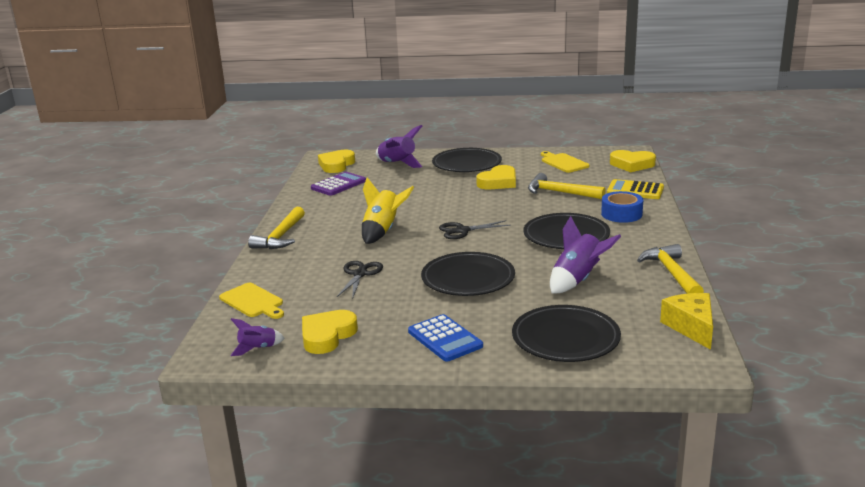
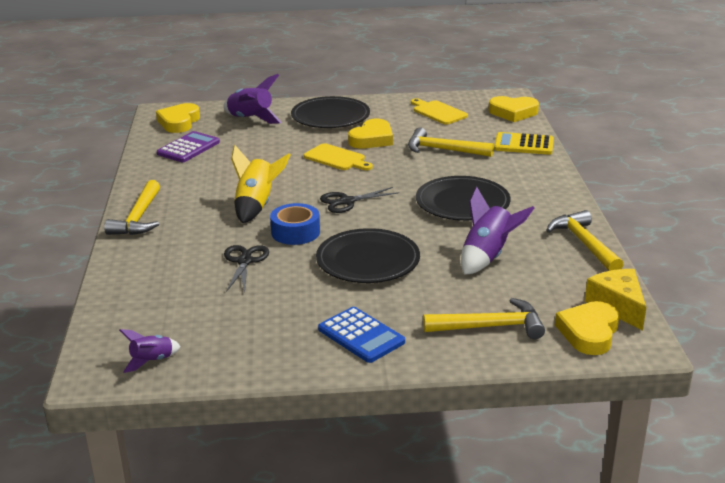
camera: 10 degrees left, 5 degrees up
yellow cutting board [219,283,284,319] -> yellow cutting board moved to [304,143,373,170]
yellow heart [302,310,358,354] -> yellow heart moved to [555,301,619,355]
black plate [512,305,621,362] -> yellow hammer [423,298,545,339]
blue tape [601,191,643,223] -> blue tape moved to [270,203,320,245]

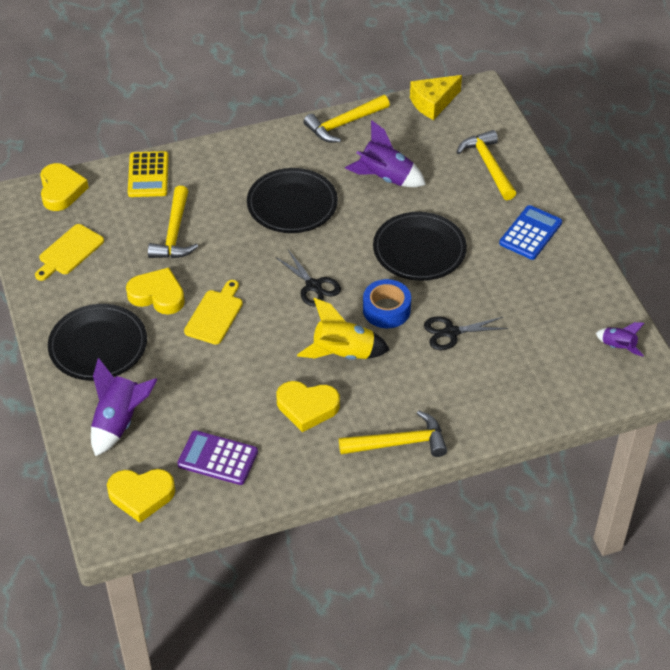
camera: 105 degrees left, 20 degrees up
yellow heart [555,301,619,355] -> yellow heart moved to [276,381,340,432]

